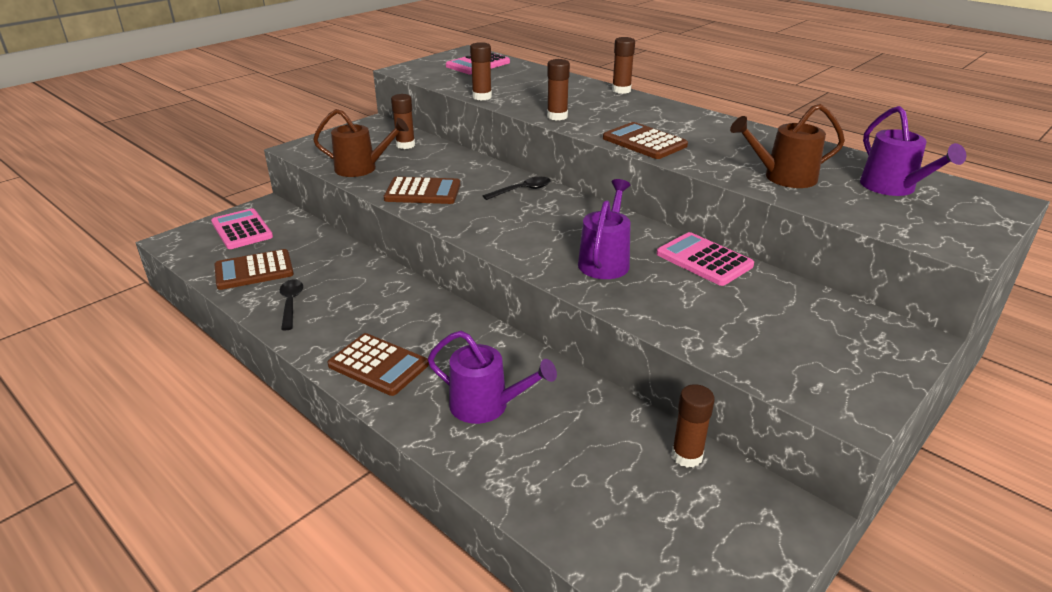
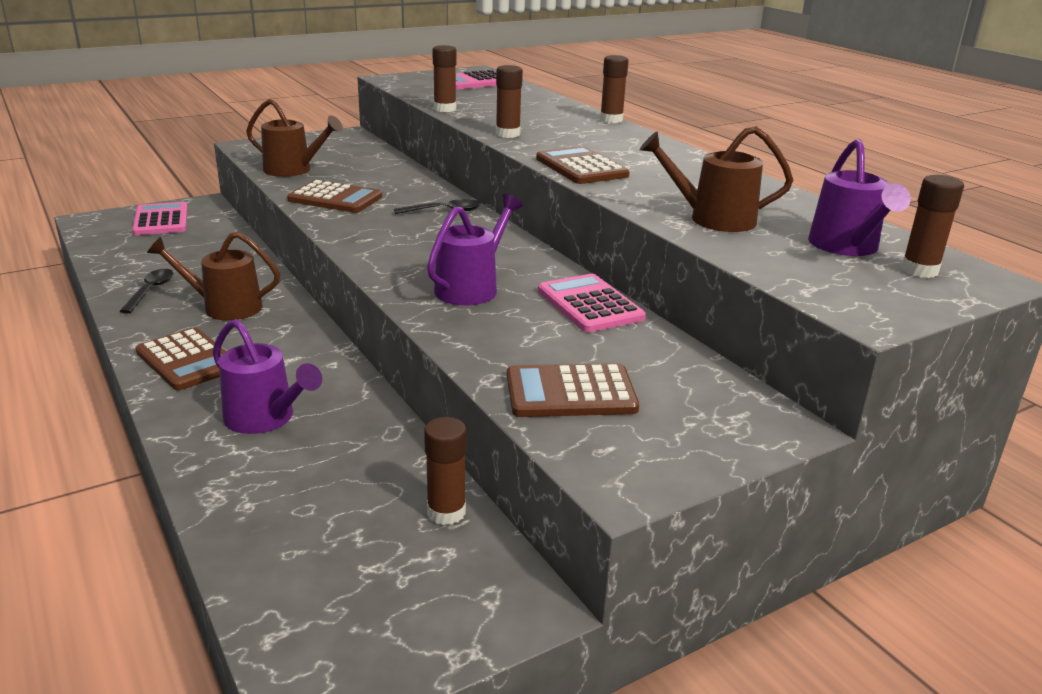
camera: 15 degrees right, 5 degrees down
brown calculator [214,249,294,290] -> brown calculator moved to [507,363,639,417]
brown glue stick [391,94,415,149] -> brown glue stick moved to [901,175,964,278]
none -> brown watering can [147,232,280,321]

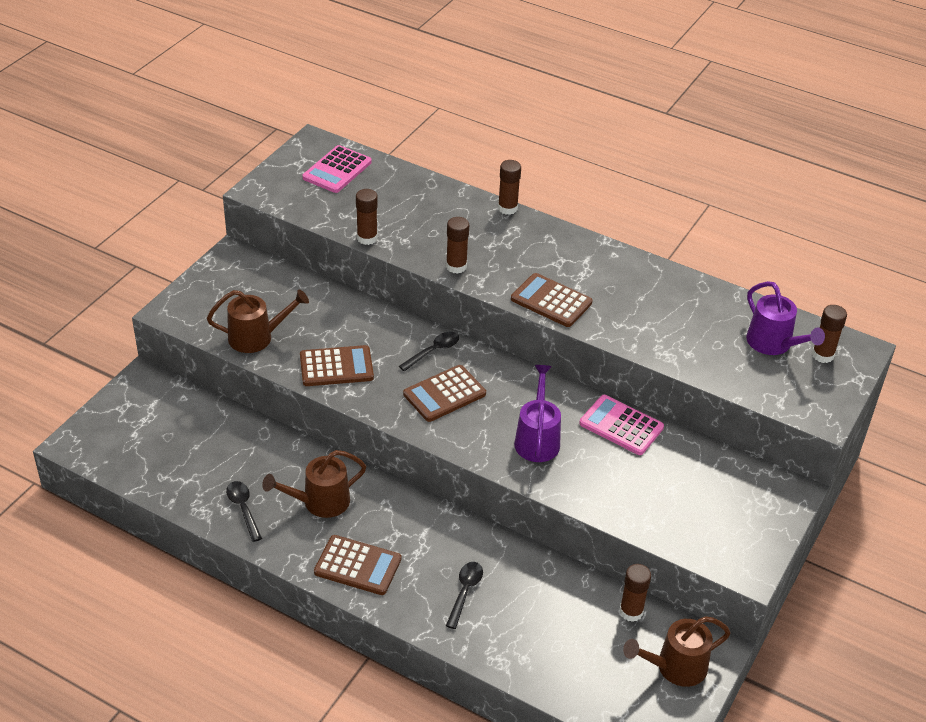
camera: 30 degrees left, 15 degrees up
pink calculator [132,202,188,235] -> none
purple watering can [213,319,322,434] -> black spoon [446,562,483,629]
brown calculator [507,363,639,417] -> brown calculator moved to [403,365,486,422]
brown watering can [640,126,793,232] -> brown watering can moved to [623,616,731,687]

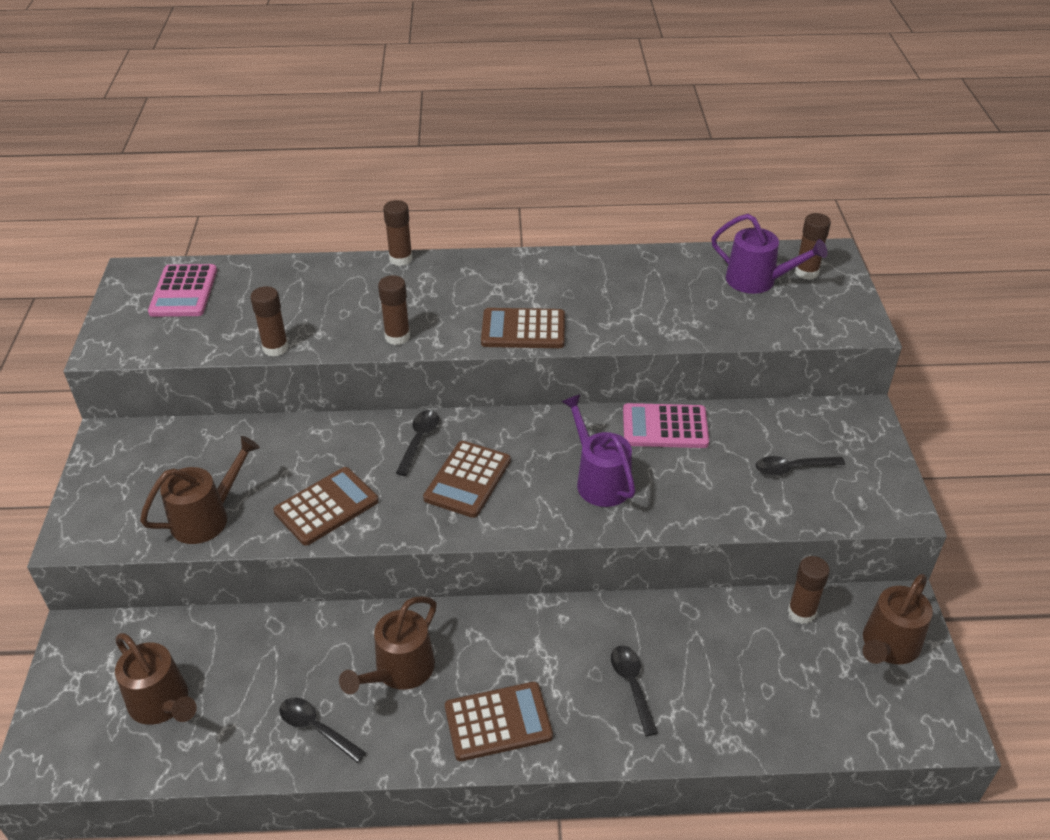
camera: 30 degrees left, 0 degrees up
none -> brown watering can [115,633,197,725]
none -> black spoon [756,456,845,476]

